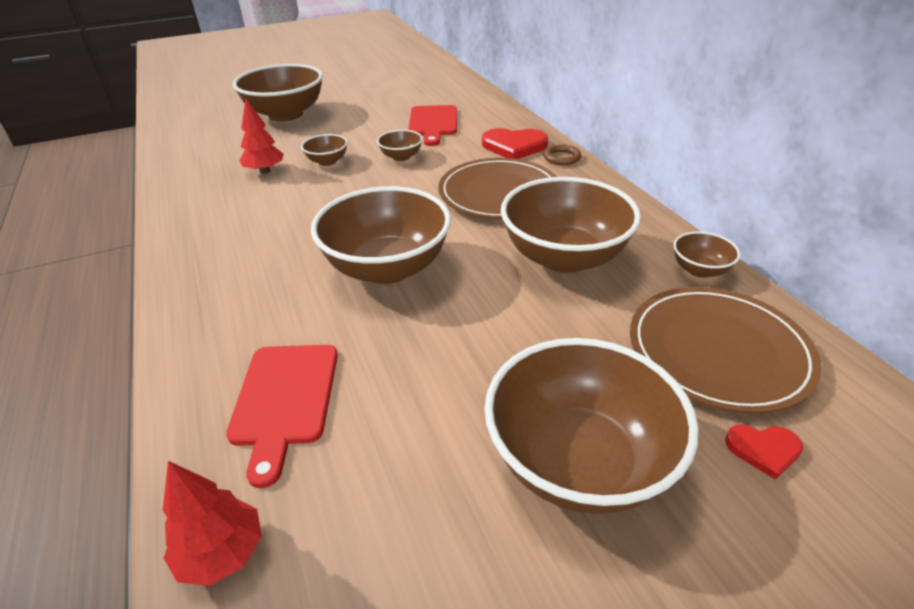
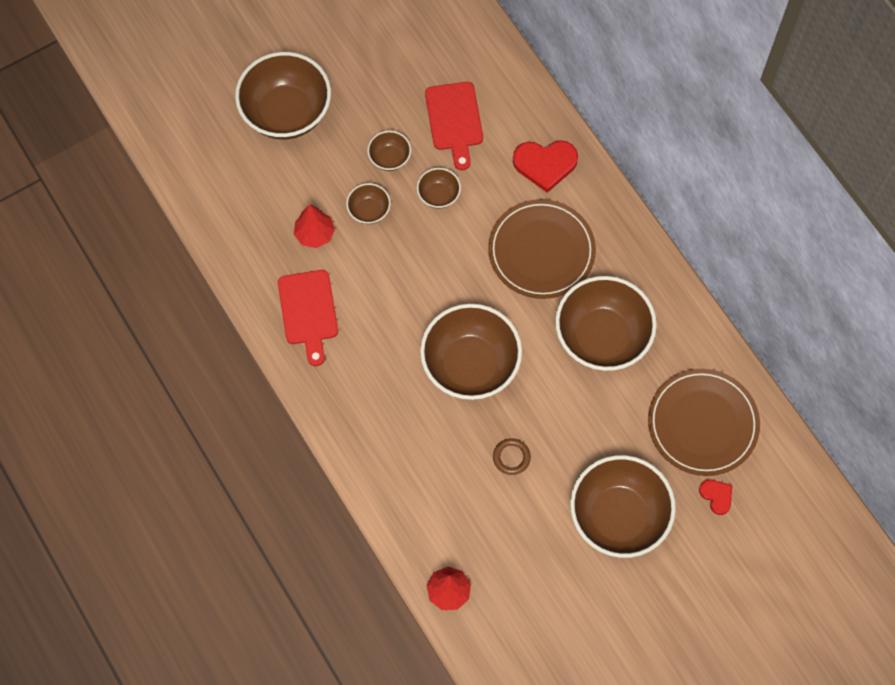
camera: 10 degrees left, 30 degrees up
red cutting board [226,345,338,488] -> red cutting board moved to [278,270,338,366]
brown ring [544,144,581,165] -> brown ring moved to [493,438,531,475]
brown bowl [673,231,741,278] -> brown bowl moved to [367,131,411,171]
red heart [725,424,803,480] -> red heart turned 120 degrees counterclockwise [699,480,732,515]

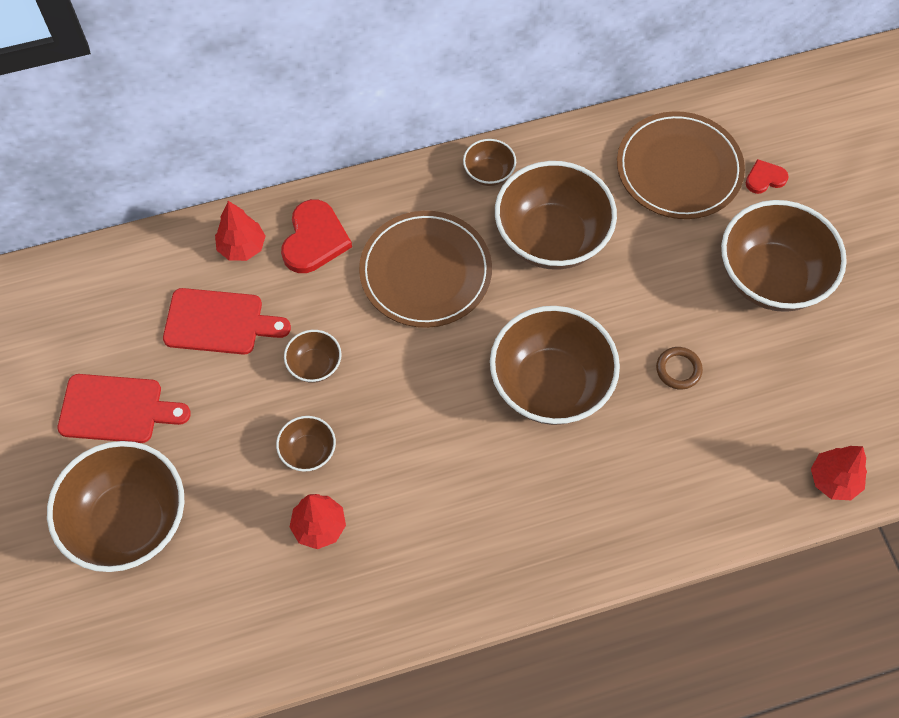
camera: 75 degrees left, 5 degrees down
red cutting board [278,270,338,366] -> red cutting board moved to [58,374,191,443]
brown bowl [367,131,411,171] -> brown bowl moved to [463,139,516,186]
none -> red tree [215,201,265,261]

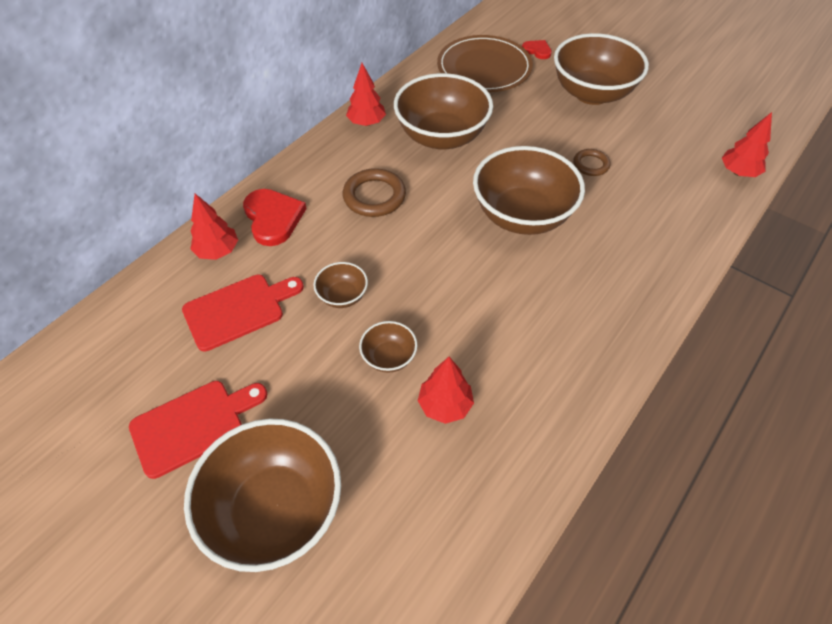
camera: 35 degrees left, 10 degrees down
brown plate [359,211,492,328] -> brown ring [343,168,406,217]
brown bowl [463,139,516,186] -> red tree [346,63,386,126]
red heart [746,159,788,194] -> red heart turned 90 degrees clockwise [522,40,552,59]

